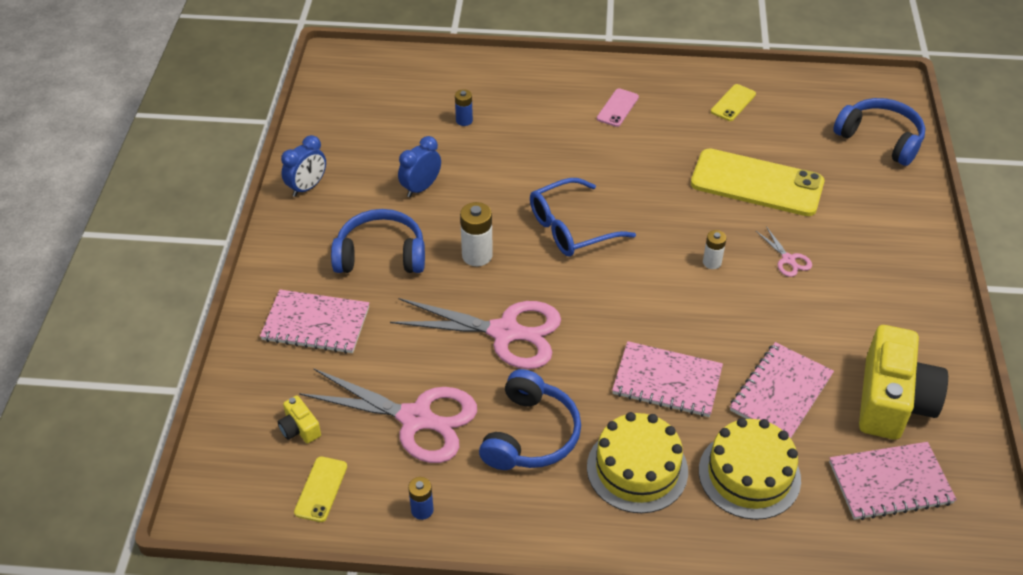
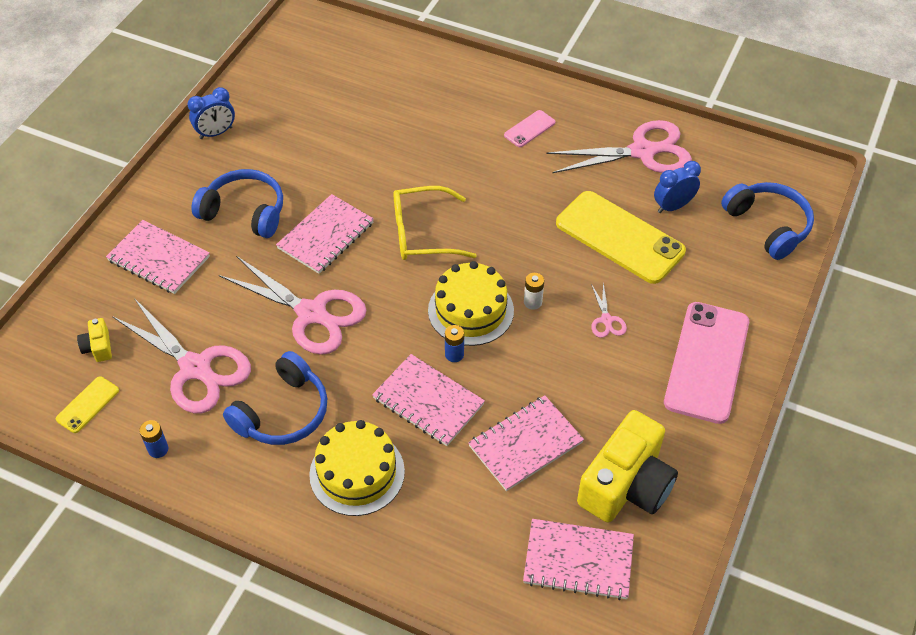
camera: 20 degrees right, 5 degrees up
blue clock [398,136,441,197] -> blue clock moved to [654,161,701,213]
blue battery [455,89,473,126] -> blue battery moved to [445,325,464,362]
white battery [460,202,493,266] -> pink notebook [276,194,374,274]
blue glasses [530,178,636,257] -> yellow glasses [393,186,477,260]
yellow cake [699,418,801,520] -> yellow cake moved to [428,261,514,346]
yellow phone [711,84,756,121] -> pink scissors [546,120,692,173]
none -> pink phone [664,302,749,424]

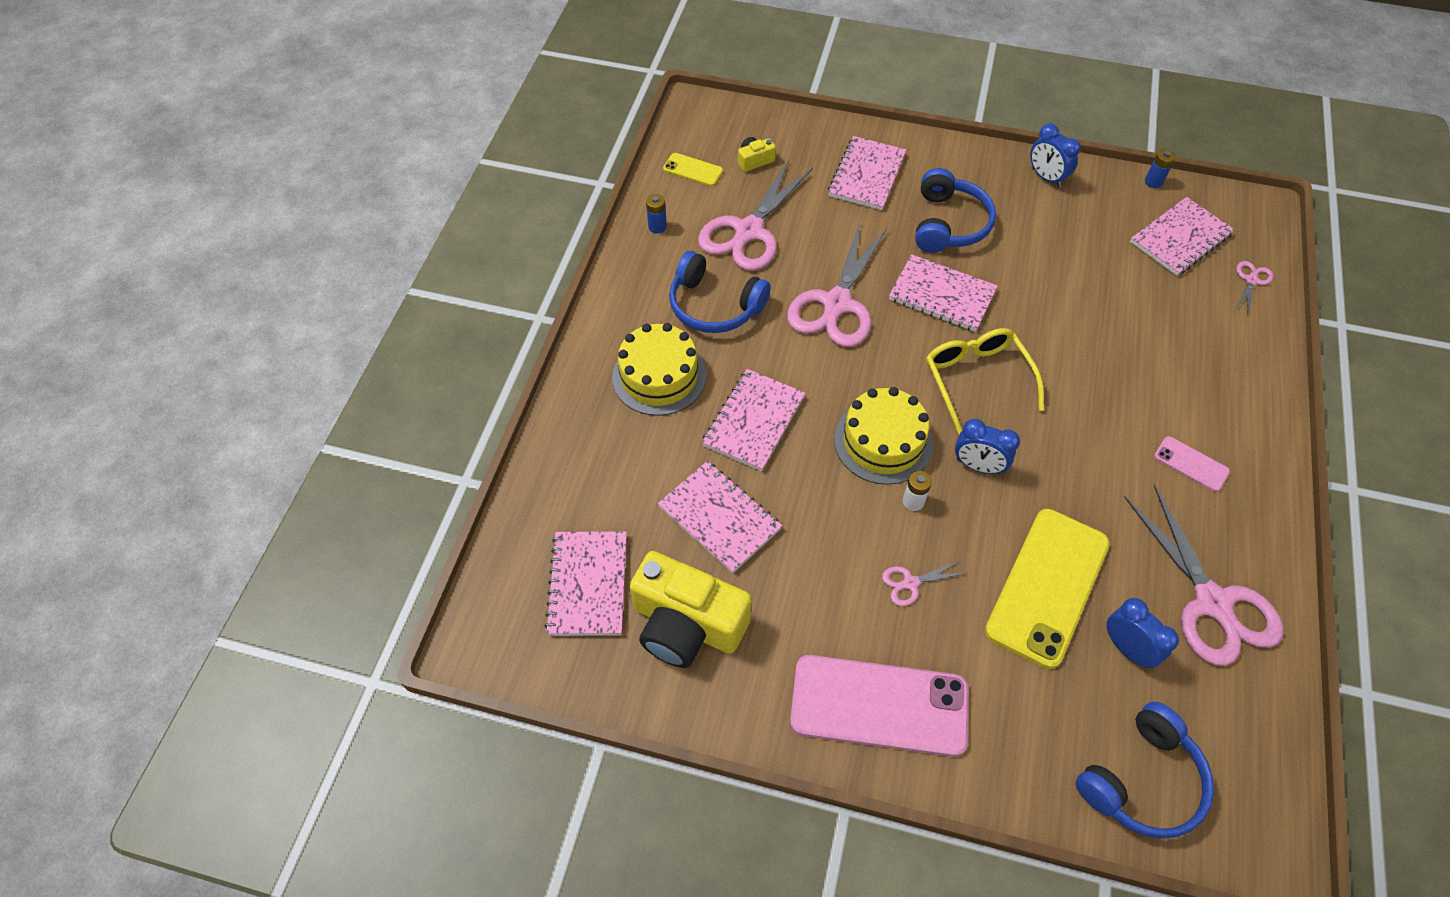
camera: 80 degrees right, 5 degrees up
blue battery [445,325,464,362] -> blue battery moved to [1145,149,1176,188]
none -> blue clock [955,419,1020,474]
none -> pink notebook [1130,197,1235,276]
none -> pink scissors [1235,261,1273,316]

